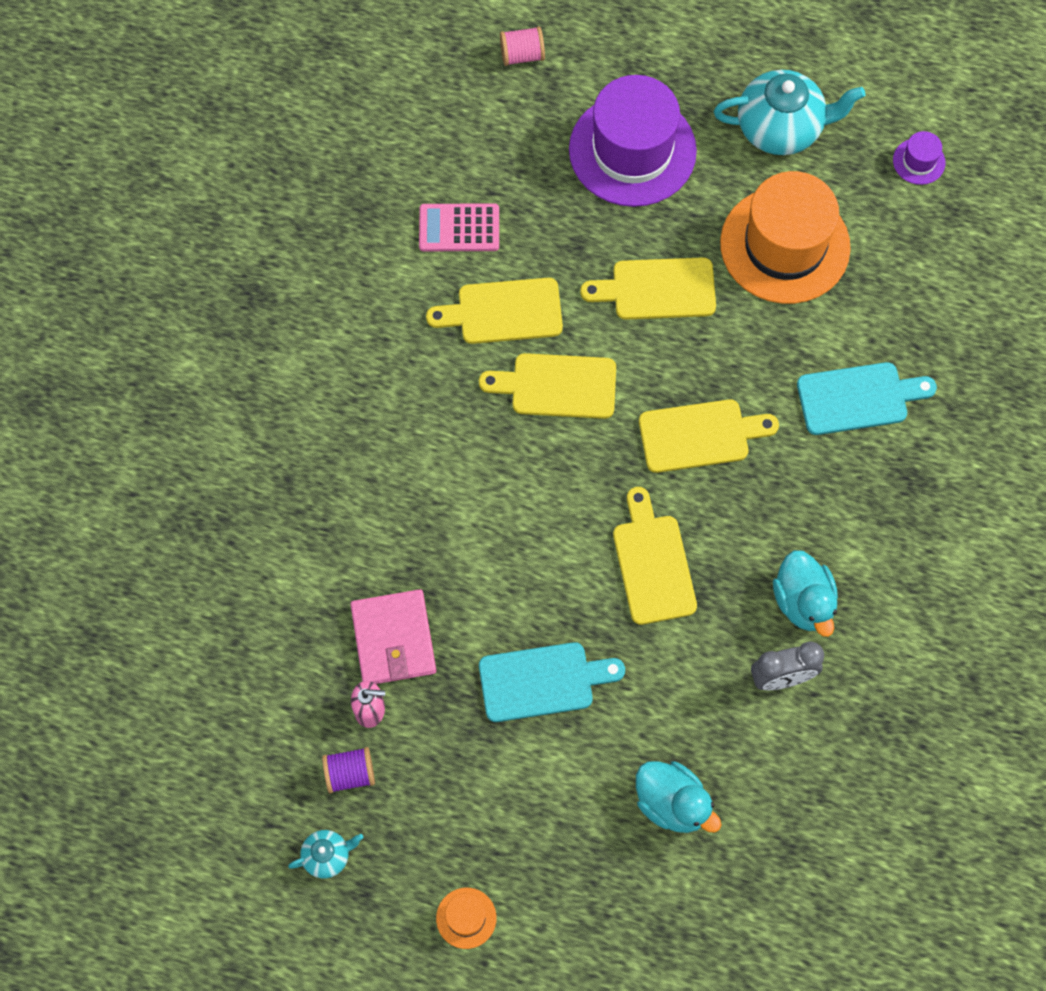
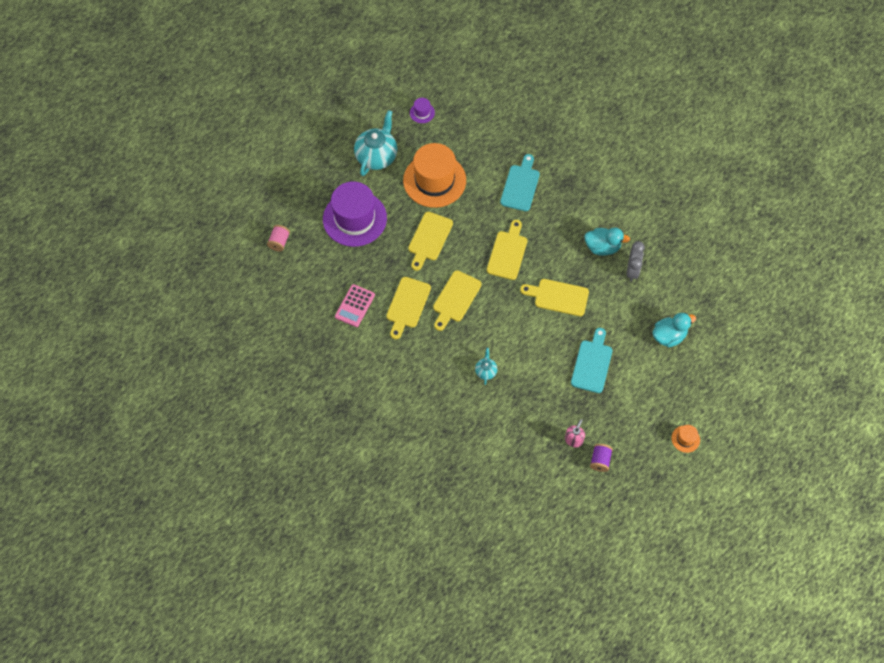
camera: 65 degrees left, 5 degrees down
turquoise teapot [288,830,363,879] -> turquoise teapot moved to [475,348,497,385]
pink wallet [350,589,436,684] -> none

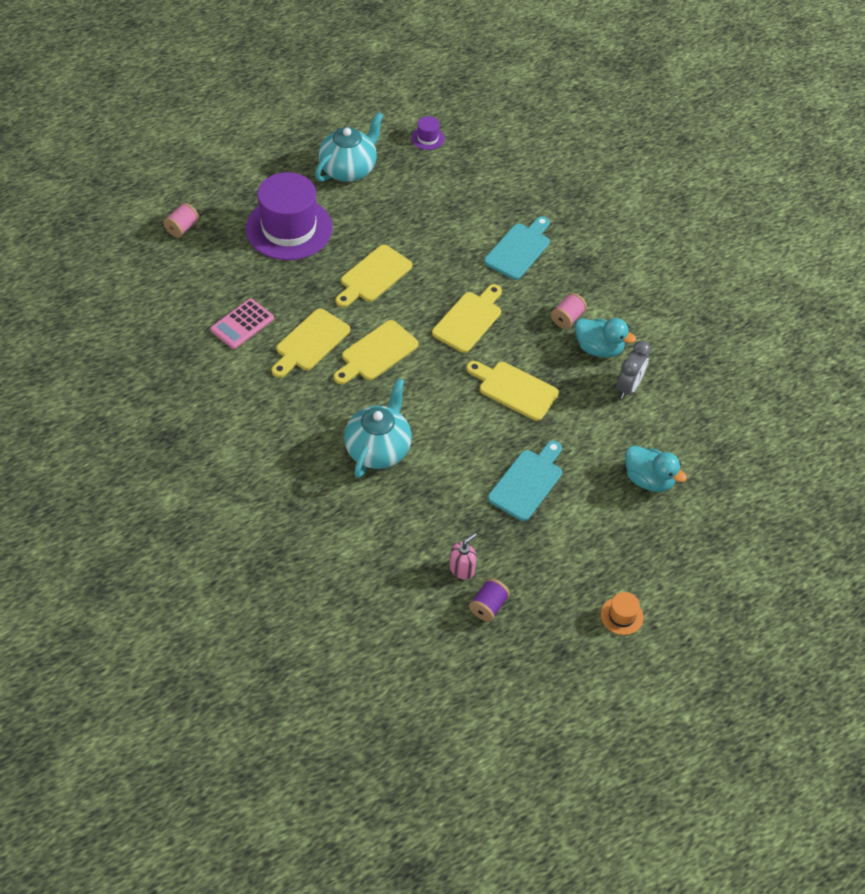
camera: 15 degrees right, 10 degrees down
orange hat [403,143,466,208] -> none
turquoise teapot [475,348,497,385] -> turquoise teapot [344,378,412,478], size x2.10
turquoise duck [652,313,696,347] -> turquoise duck turned 45 degrees clockwise [625,446,687,492]
none -> pink spool [551,293,587,329]

